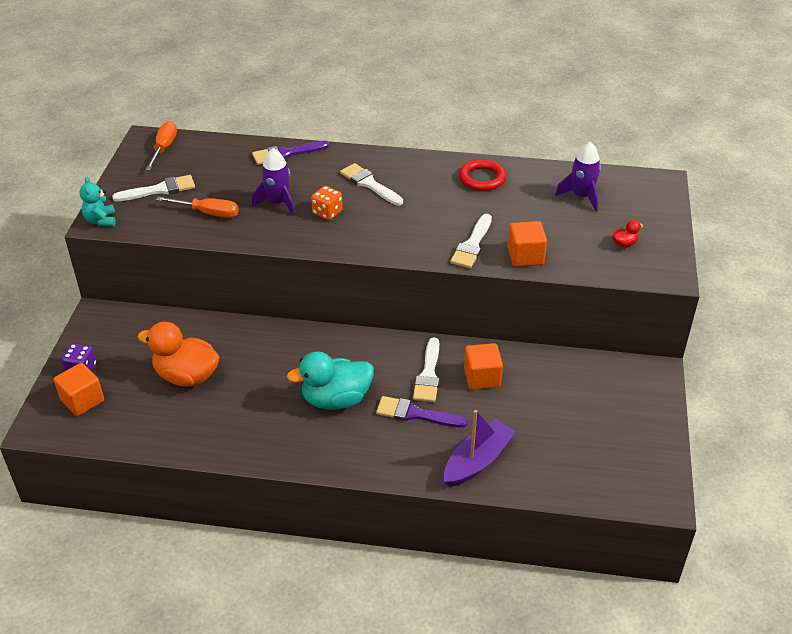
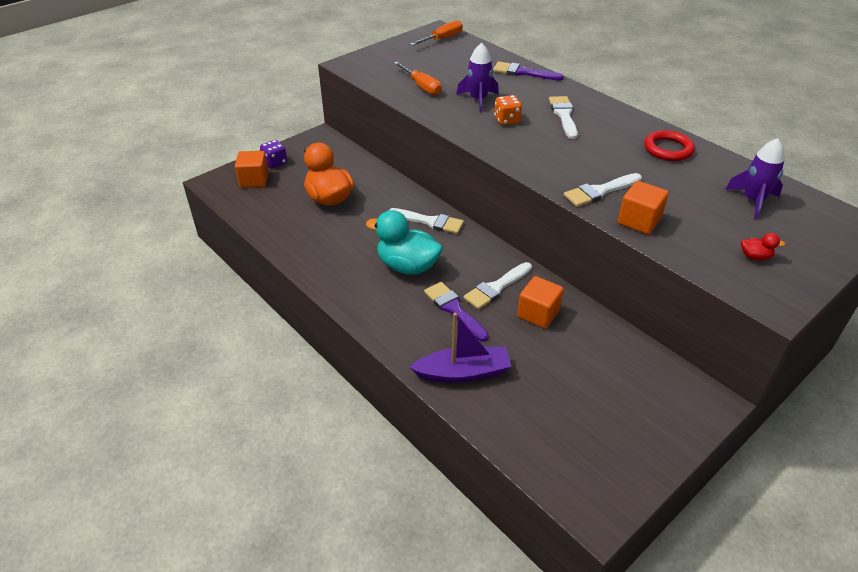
camera: 40 degrees right, 0 degrees up
turquoise teddy bear [80,177,116,226] -> none
white brush [112,175,195,202] -> white brush moved to [389,208,464,234]

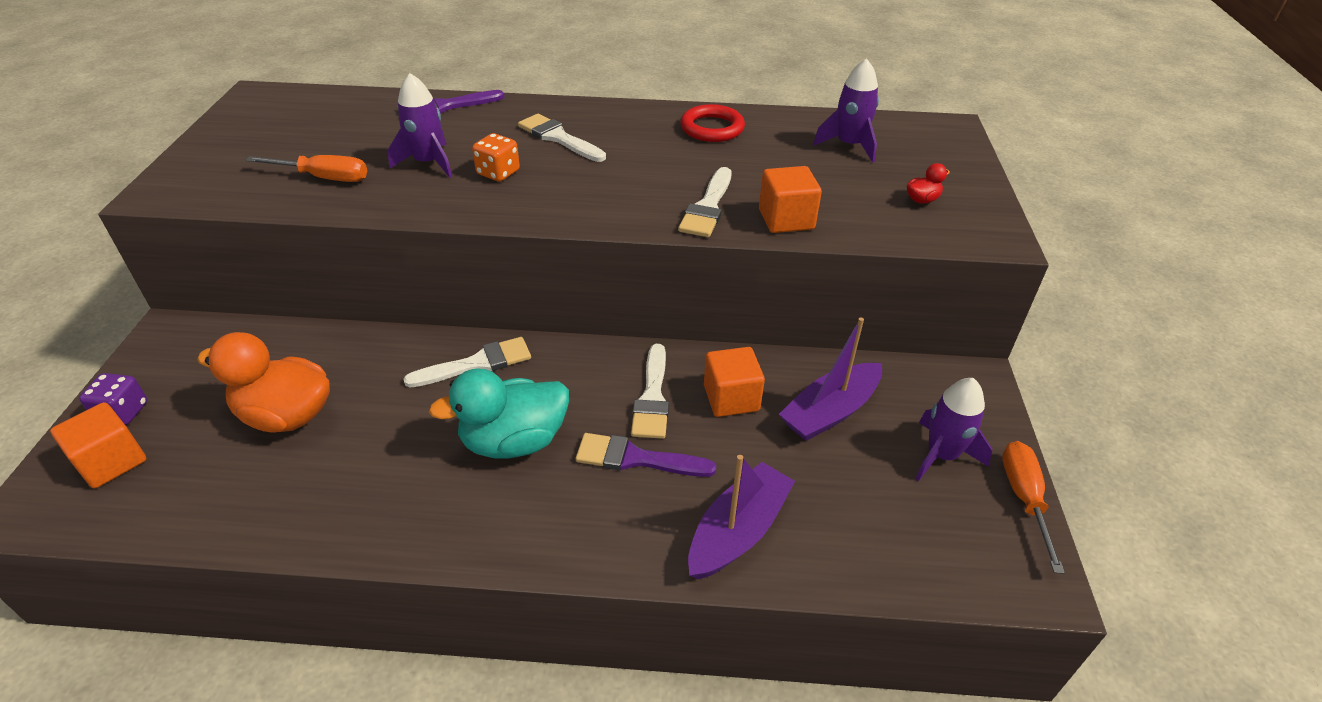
camera: 45 degrees left, 0 degrees up
orange screwdriver [410,20,463,46] -> orange screwdriver moved to [1002,441,1065,574]
none -> purple boat [779,317,882,441]
none -> purple rocket [916,378,992,481]

